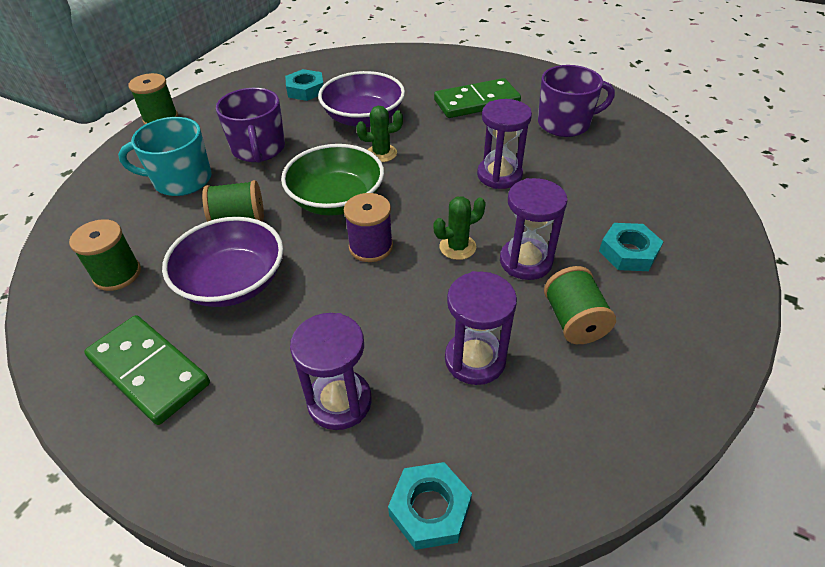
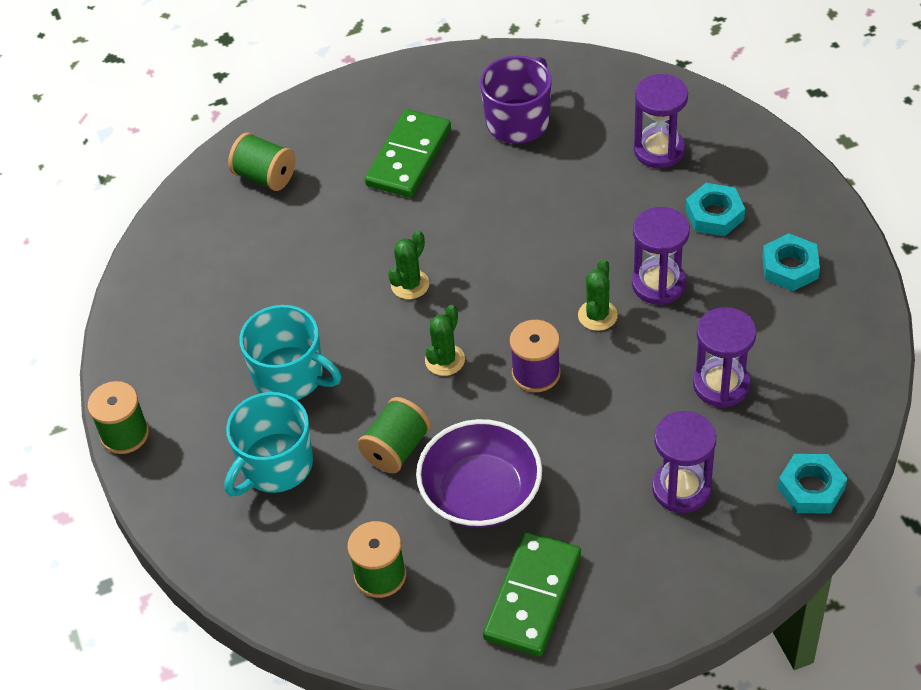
camera: 45 degrees left, 5 degrees up
green domino [84,315,210,425] -> green domino turned 60 degrees counterclockwise [483,532,581,657]
purple mug [216,88,285,163] -> turquoise mug [239,305,341,400]
green bowl [281,144,384,216] -> green cactus [425,305,465,376]
turquoise nut [285,69,324,101] -> turquoise nut moved to [762,233,820,291]
purple bowl [318,71,405,127] -> none
purple hourglass [477,99,532,189] -> purple hourglass moved to [634,74,688,169]
green spool [544,266,616,344] -> green spool moved to [228,133,296,191]

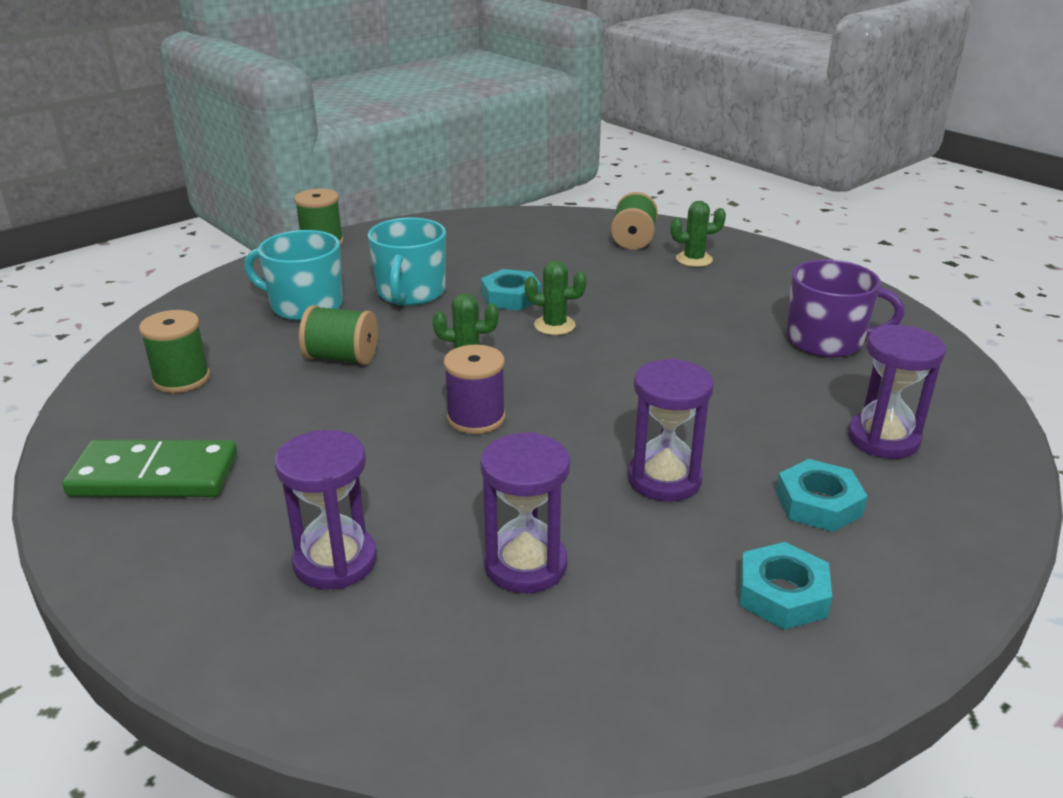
camera: 65 degrees right, 20 degrees down
green domino [365,109,451,197] -> none
purple bowl [416,419,542,528] -> none
green cactus [578,259,618,331] -> green cactus moved to [670,201,726,267]
turquoise nut [778,454,847,513] -> turquoise nut moved to [481,269,541,311]

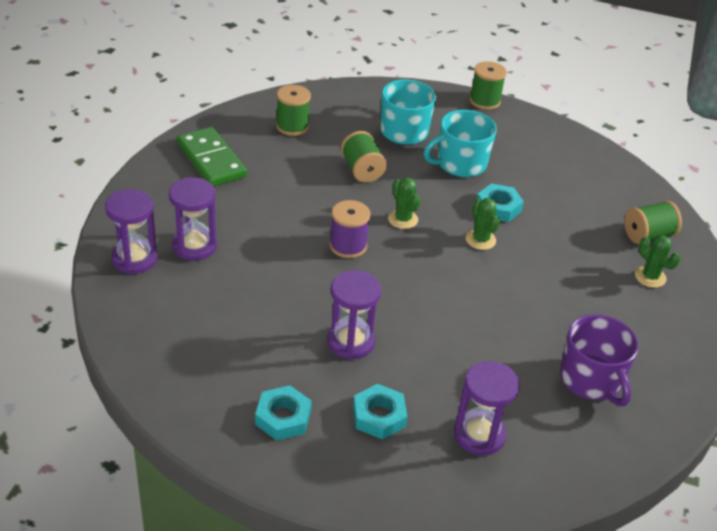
camera: 55 degrees right, 10 degrees up
purple hourglass [480,432,570,593] -> purple hourglass moved to [105,189,158,274]

